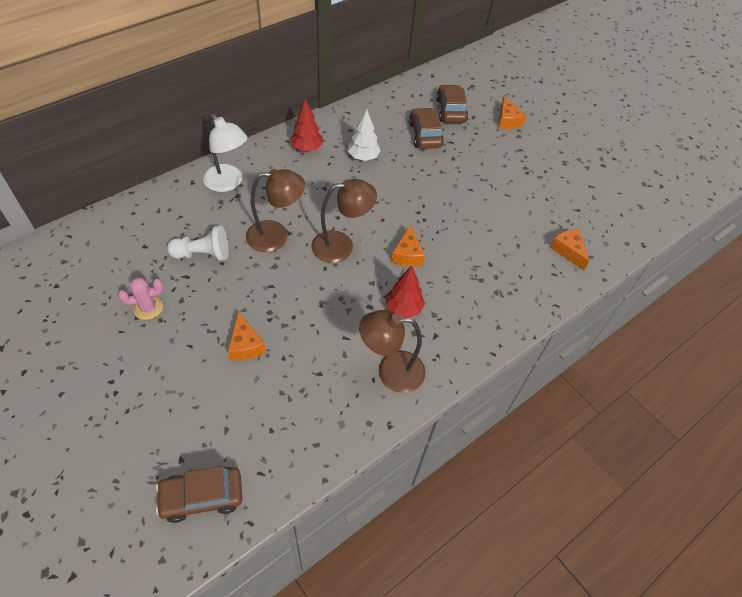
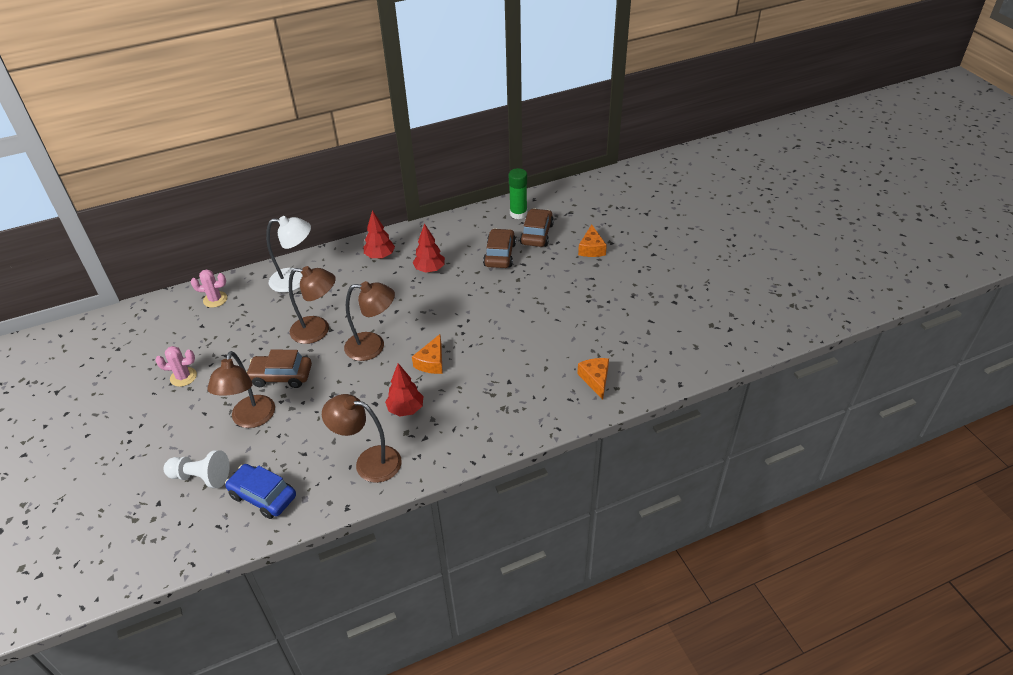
camera: 20 degrees right, 10 degrees down
brown car [156,466,242,523] -> brown car moved to [246,349,312,388]
white pawn [167,226,229,261] -> white pawn moved to [164,450,230,488]
white lamp [203,114,247,192] -> white lamp turned 60 degrees counterclockwise [266,216,311,293]
orange cheese [228,311,266,360] -> brown lamp [207,351,275,428]
white tree [348,109,381,161] -> red tree [413,223,445,273]
none -> pink cactus [191,269,227,308]
none -> blue car [225,464,296,519]
none -> green glue stick [509,168,527,219]

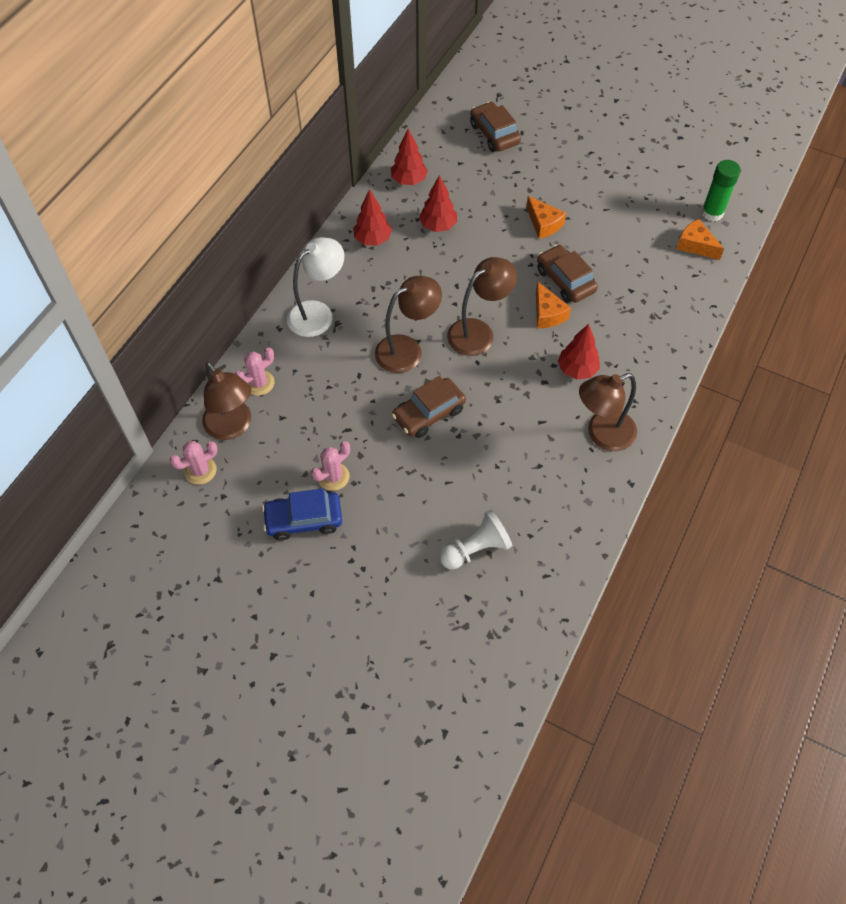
camera: 40 degrees left, 15 degrees up
brown lamp [207,351,275,428] -> brown lamp moved to [202,362,251,440]
blue car [225,464,296,519] -> blue car moved to [262,489,342,541]
brown car [483,228,516,268] -> brown car moved to [537,244,598,303]
green glue stick [509,168,527,219] -> green glue stick moved to [701,160,741,222]
orange cheese [578,224,607,257] -> orange cheese moved to [526,196,566,239]
none -> pink cactus [170,441,218,485]
none -> red tree [391,129,428,185]

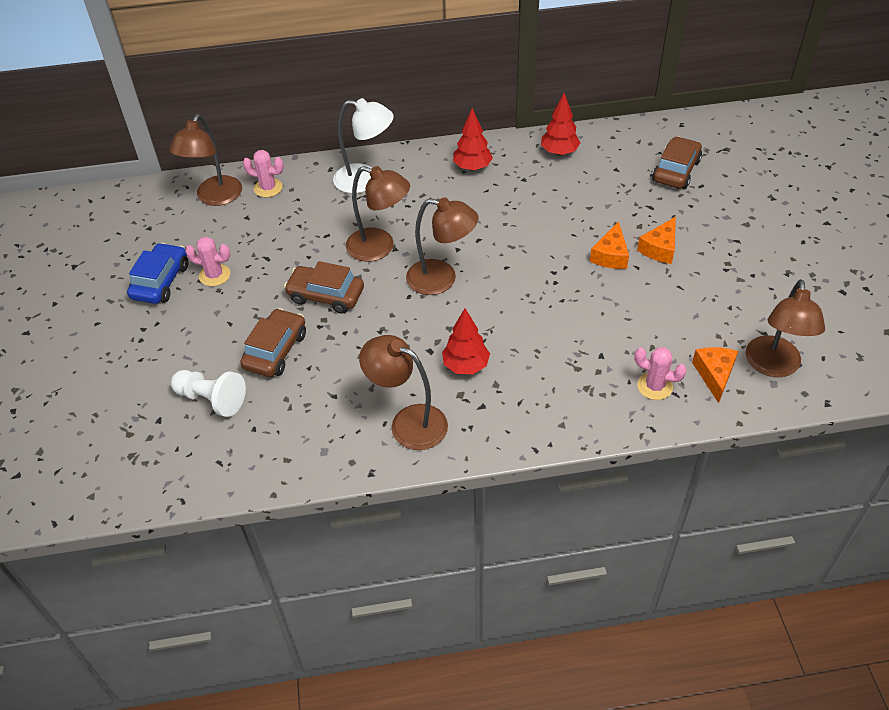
camera: 55 degrees right, 10 degrees down
pink cactus [170,441,218,485] -> pink cactus moved to [634,347,687,400]
blue car [262,489,342,541] -> blue car turned 60 degrees clockwise [127,243,188,304]
red tree [419,175,457,232] -> none
orange cheese [536,281,571,328] -> orange cheese moved to [637,217,676,264]
brown car [537,244,598,303] -> brown car moved to [240,308,306,377]
green glue stick [701,160,741,222] -> brown lamp [746,279,825,377]

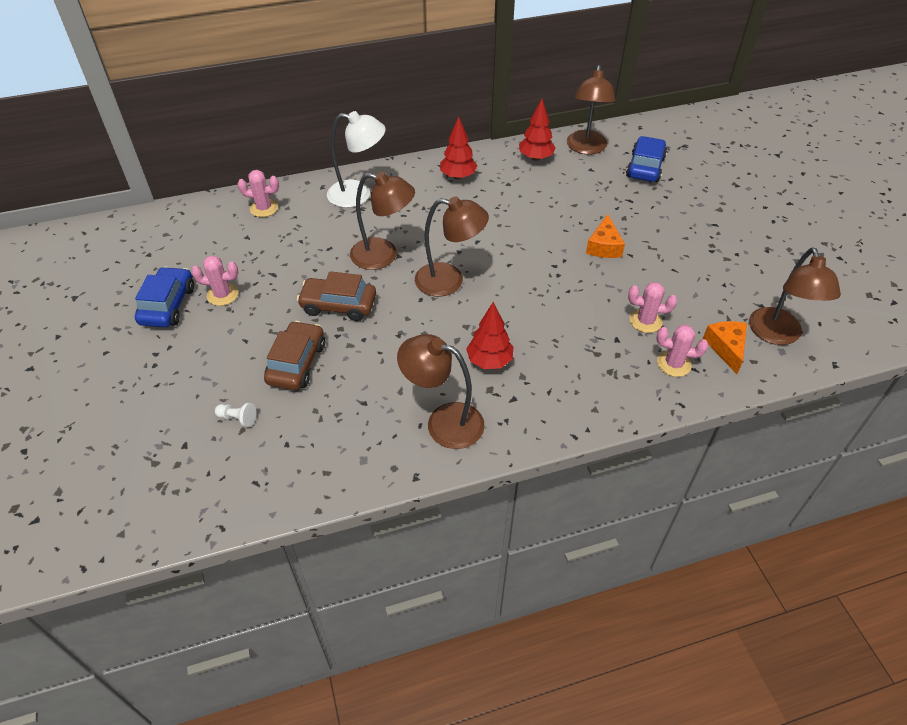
camera: 10 degrees left, 0 degrees up
brown lamp [169,114,242,206] -> brown lamp moved to [567,65,616,155]
white pawn [171,370,246,417] -> white pawn [215,403,256,427], size x0.53
orange cheese [637,217,676,264] -> none
brown car [652,136,702,189] -> blue car [626,136,667,182]
none -> pink cactus [628,282,677,333]

